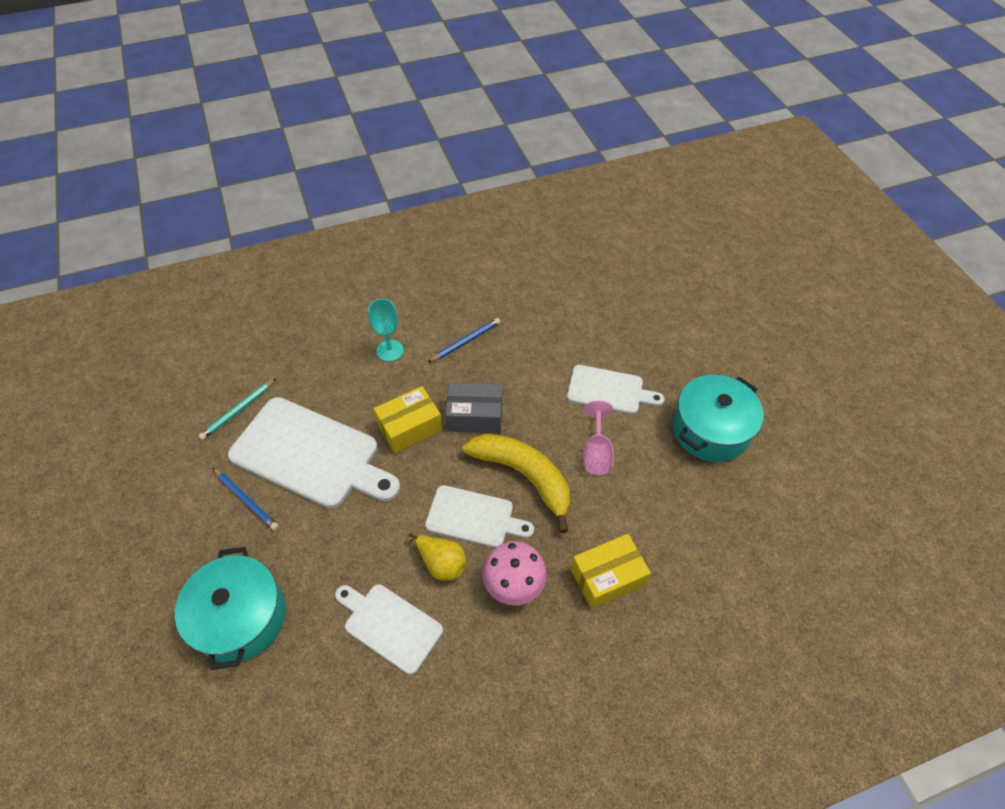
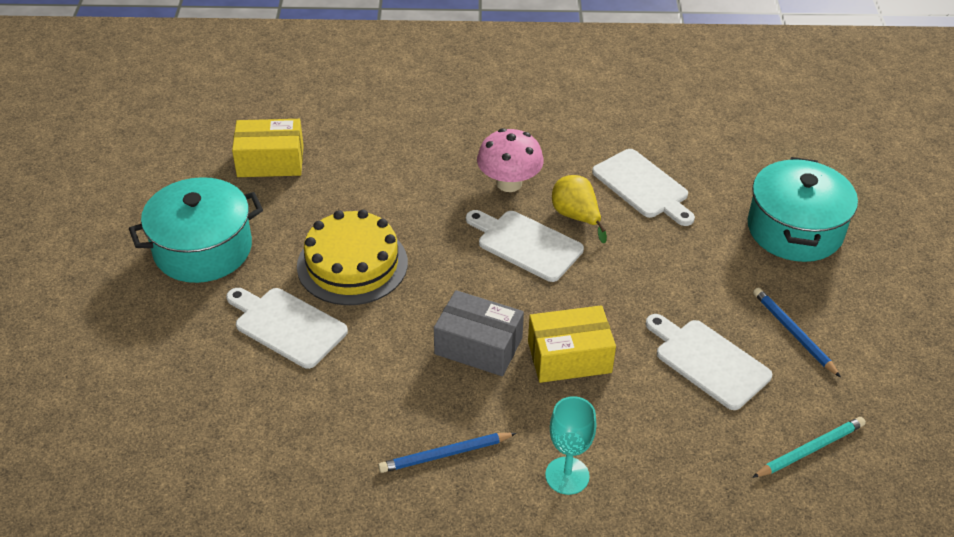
camera: 160 degrees left, 10 degrees down
white cutting board [228,397,400,509] -> white cutting board [645,314,772,410], size x0.58
yellow banana [463,434,570,533] -> none
yellow box [571,534,651,609] -> yellow box moved to [232,119,304,177]
pink goblet [583,400,614,475] -> yellow cake [297,210,408,305]

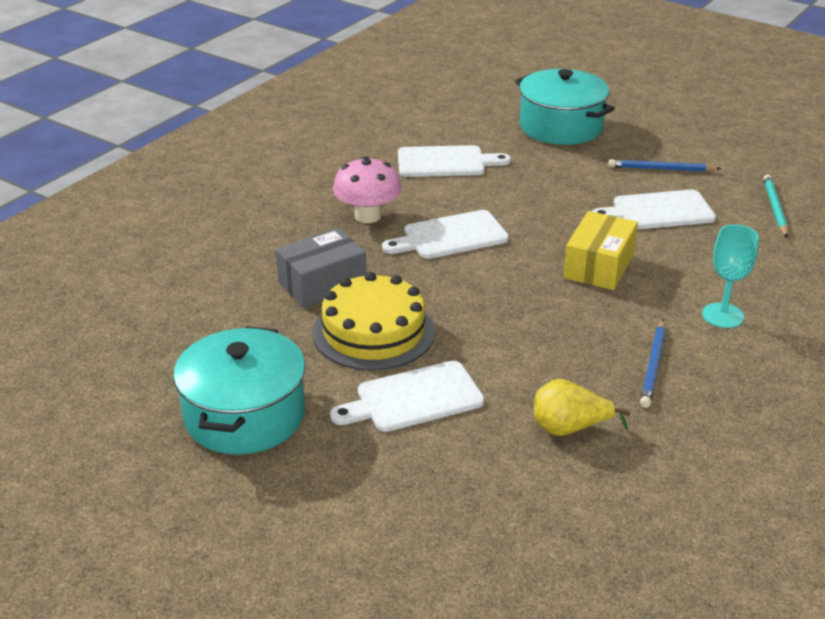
camera: 55 degrees left, 10 degrees down
yellow box [232,119,304,177] -> none
grey box [434,290,524,376] -> grey box moved to [276,228,367,308]
yellow pear [552,175,607,243] -> yellow pear moved to [534,379,630,436]

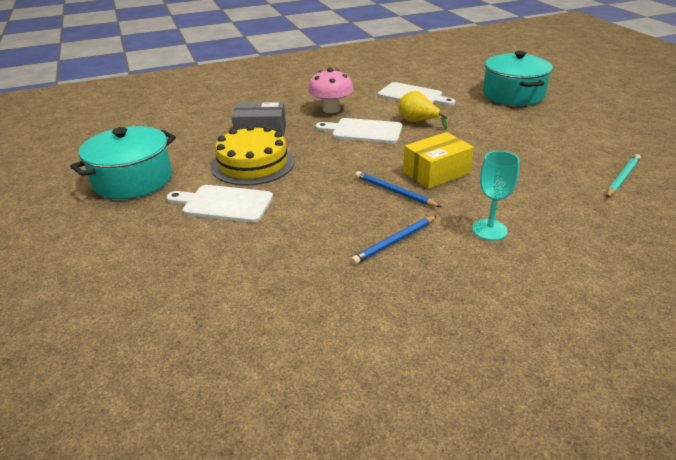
camera: 35 degrees right, 0 degrees up
yellow pear [534,379,630,436] -> yellow pear moved to [398,91,447,129]
white cutting board [592,190,716,230] -> none
blue pencil [608,159,722,172] -> blue pencil moved to [355,171,441,207]

